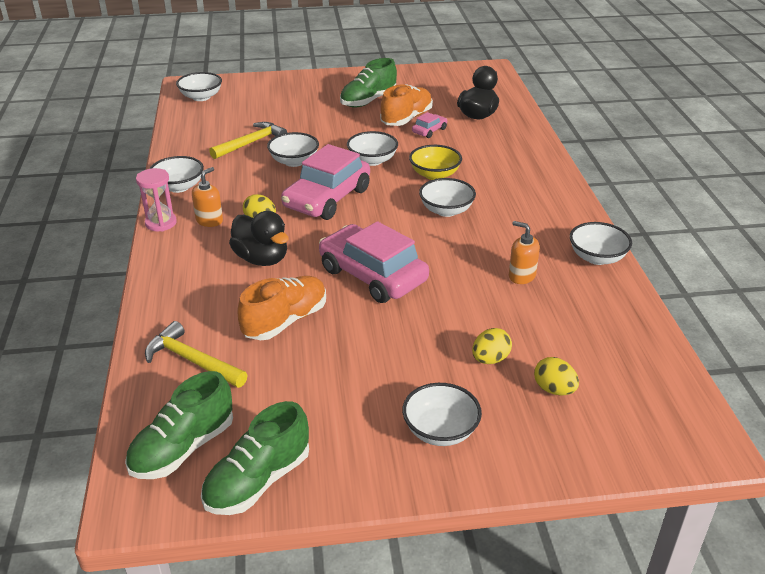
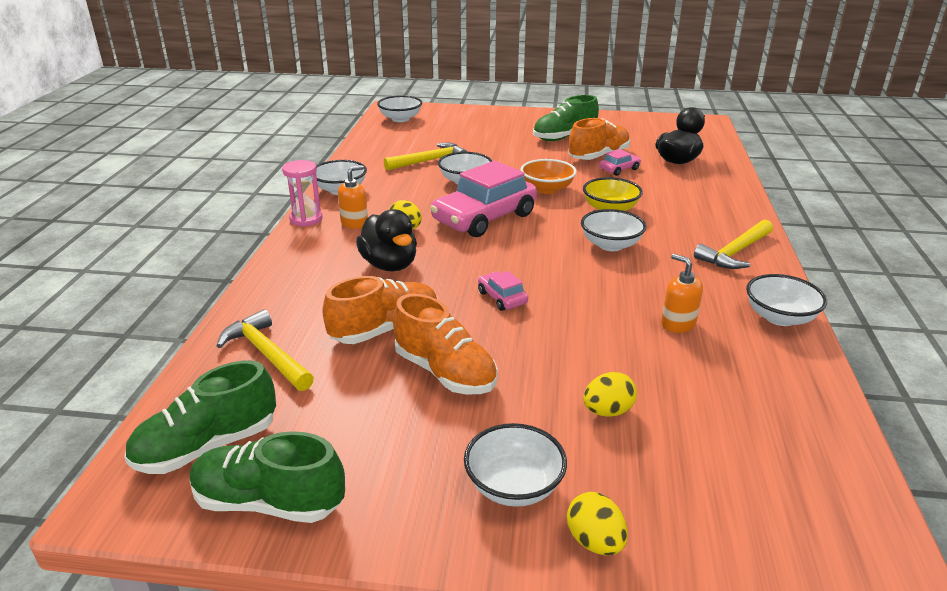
camera: 15 degrees right, 5 degrees down
green shoe [201,401,309,515] -> green shoe turned 45 degrees clockwise [189,431,345,523]
pink car [319,221,429,303] -> pink car [478,271,528,311], size x0.44
white bowl [347,131,398,166] -> orange bowl [520,159,577,194]
yellow egg [534,357,579,396] -> yellow egg moved to [567,492,628,555]
none -> orange shoe [393,294,498,394]
none -> yellow hammer [694,219,773,269]

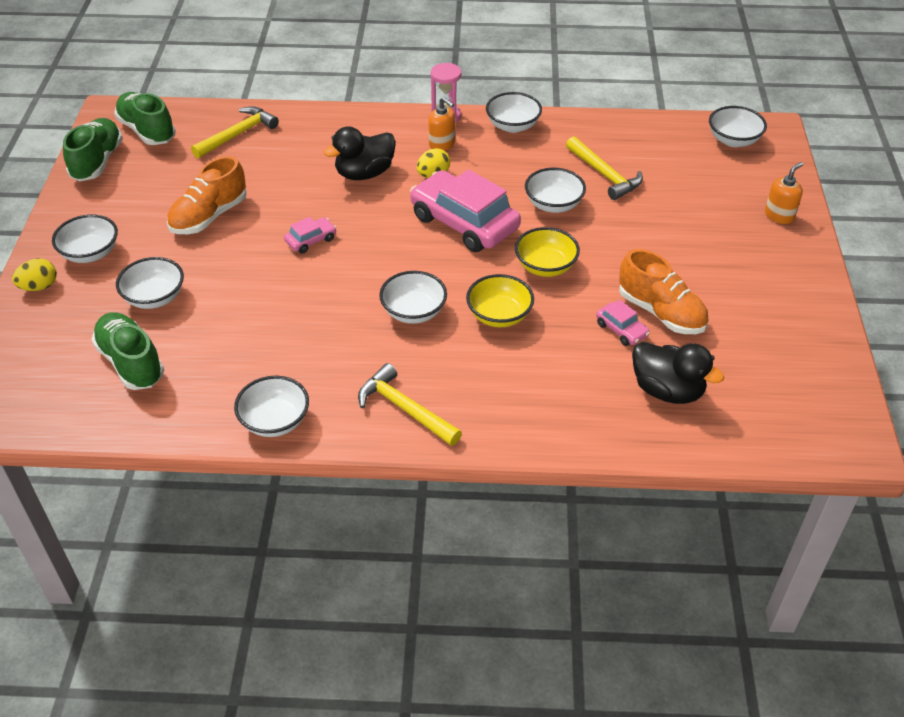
camera: 85 degrees right, 15 degrees up
orange shoe [322,276,438,344] -> none
orange bowl [520,159,577,194] -> yellow bowl [515,227,580,277]
green shoe [533,95,599,141] -> green shoe moved to [91,312,164,390]
yellow egg [583,372,637,417] -> white bowl [116,257,184,309]
orange soap dispenser [661,254,703,333] -> orange soap dispenser moved to [765,162,804,224]

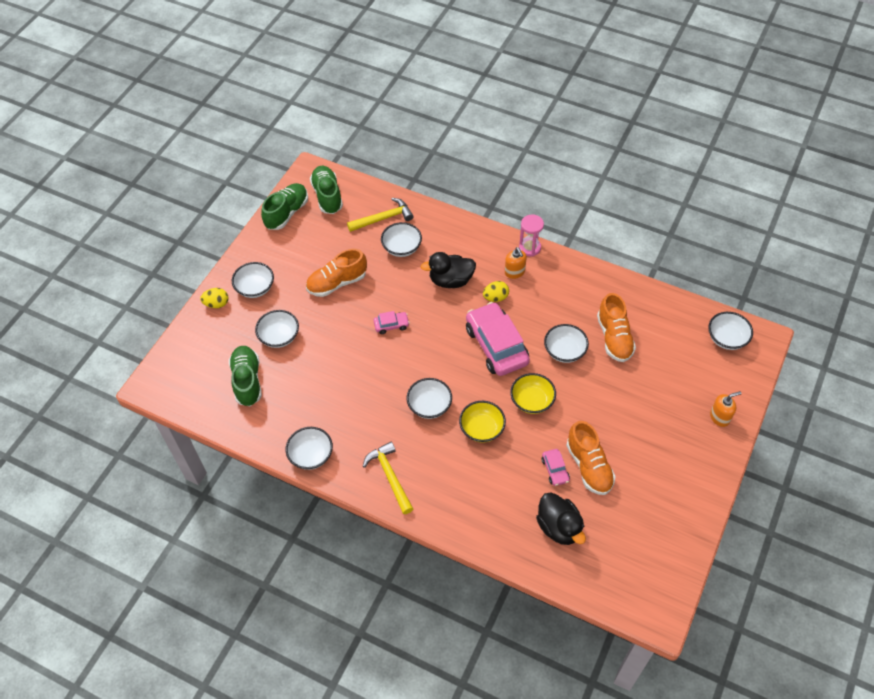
camera: 25 degrees right, 10 degrees up
white bowl [486,92,542,133] -> white bowl moved to [381,222,422,257]
yellow hammer [566,136,643,200] -> orange shoe [597,293,636,362]

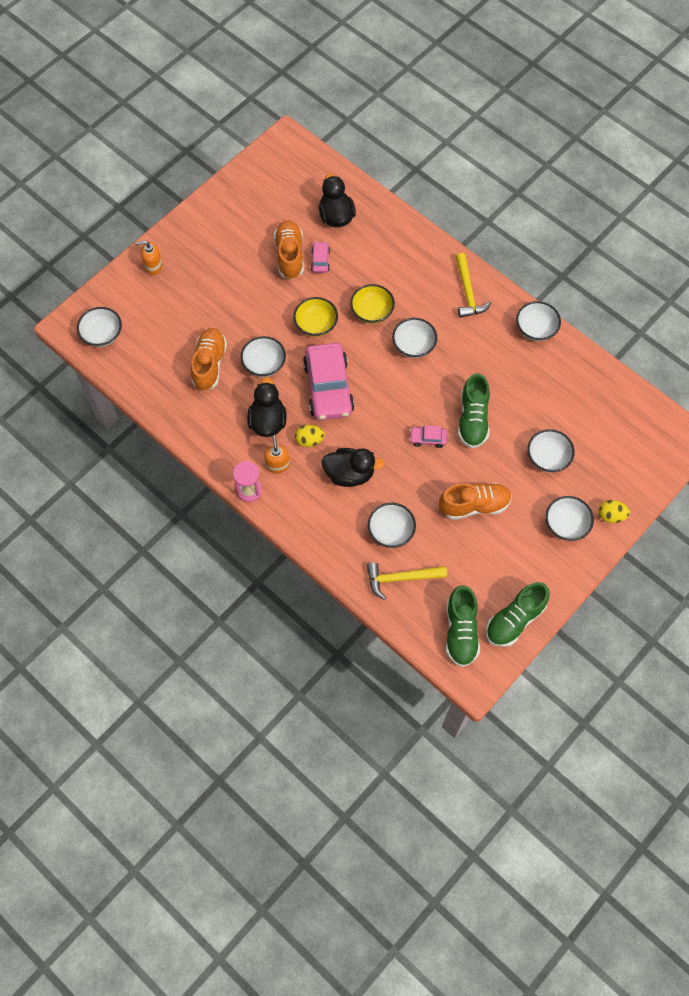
camera: 165 degrees left, 10 degrees up
green shoe [229,346,262,406] -> green shoe moved to [458,373,490,448]
none -> black duck [247,377,287,437]

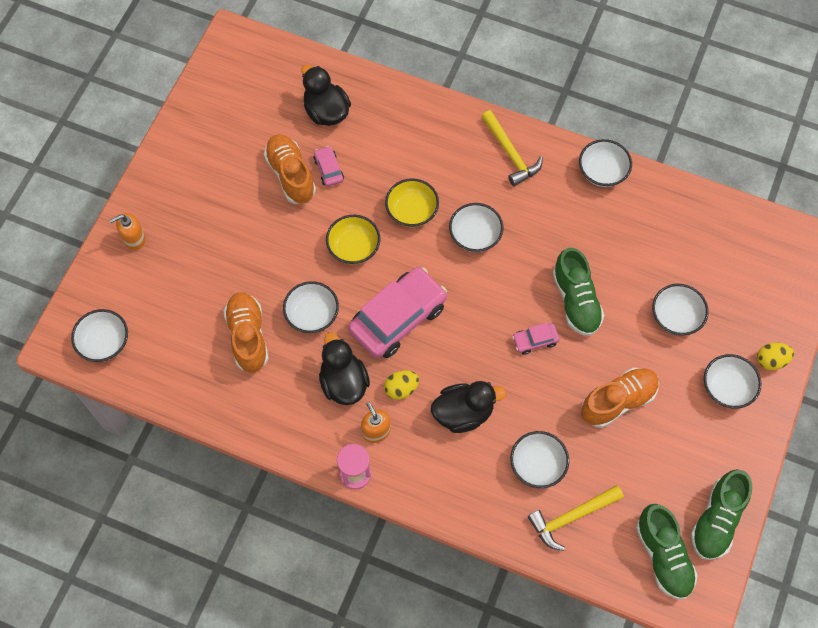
camera: 20 degrees left, 0 degrees up
pink car [303,343,354,420] -> pink car turned 105 degrees counterclockwise [348,267,447,358]

